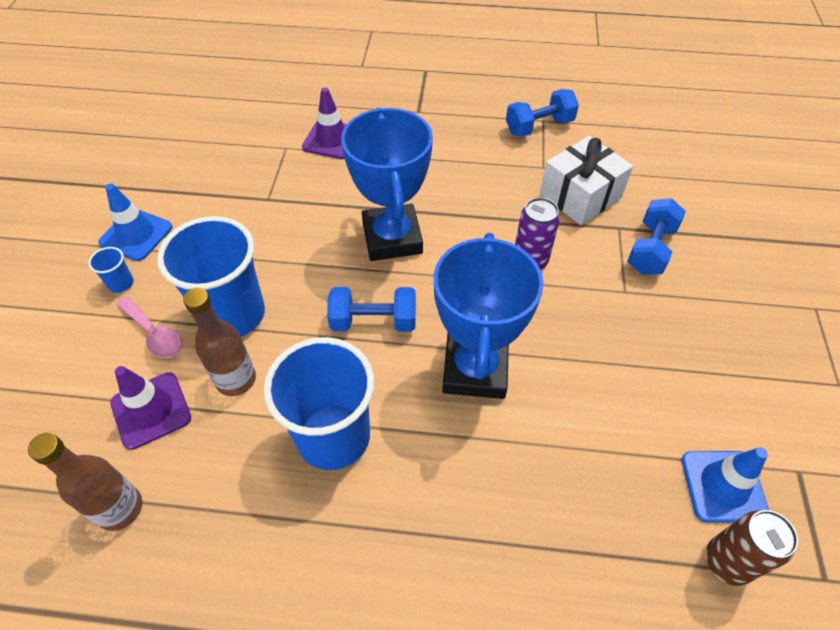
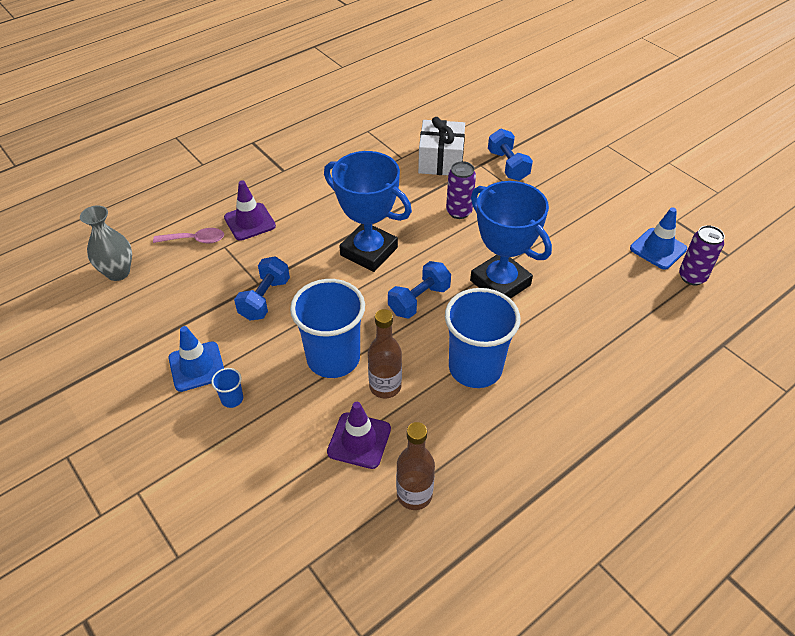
camera: 45 degrees left, 5 degrees down
pink spoon [117,297,182,358] -> pink spoon moved to [153,228,224,244]
blue dumbbell [506,89,579,137] -> blue dumbbell moved to [234,256,290,320]
brown can [706,510,798,586] -> purple can [679,225,725,285]
none -> grey vase [80,205,132,281]

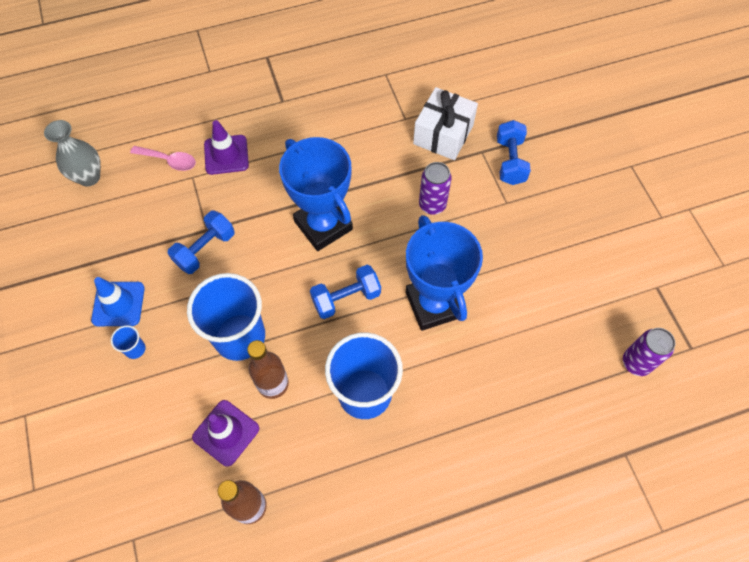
camera: 20 degrees right, 15 degrees up
blue traffic cone [630,207,687,270] -> none

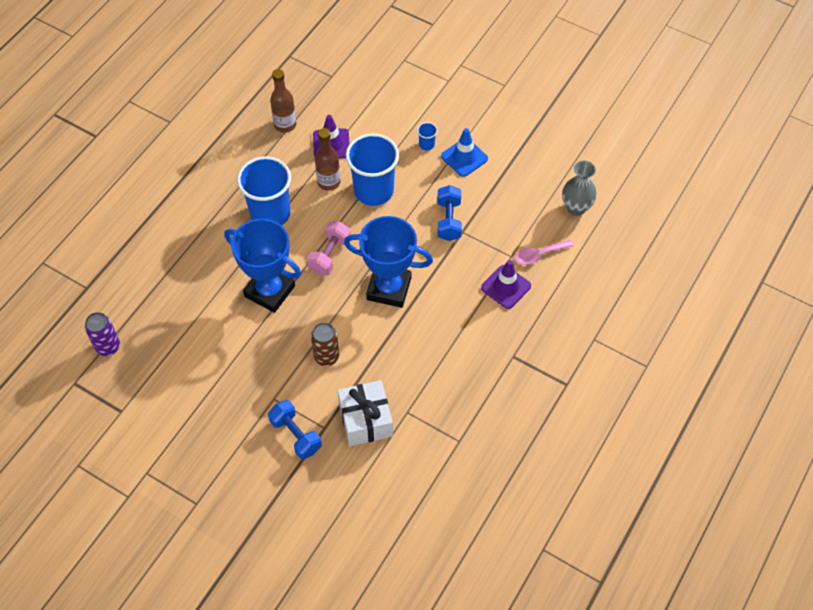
camera: 140 degrees right, 5 degrees down
blue dumbbell [310,265,381,319] -> pink dumbbell [307,222,351,275]
purple can [419,162,452,215] -> brown can [311,322,339,366]

